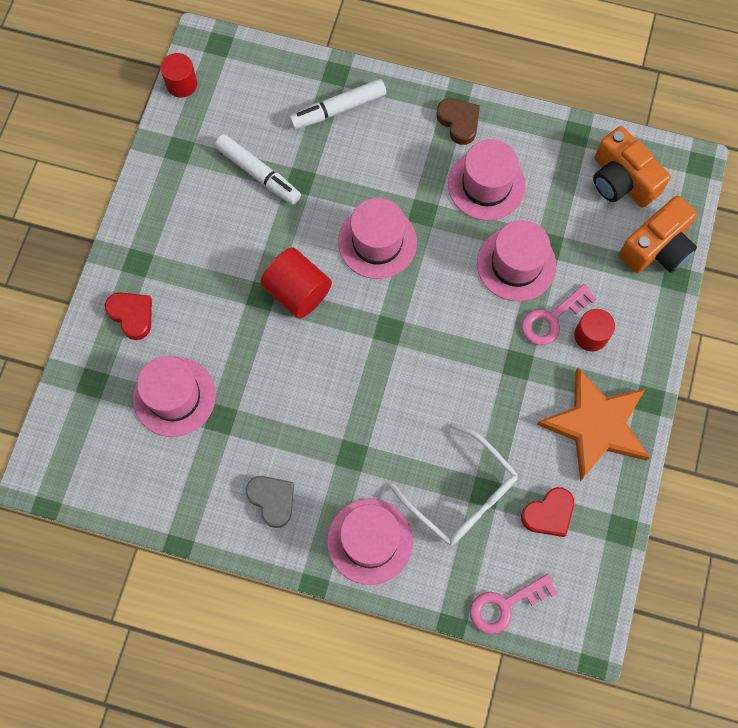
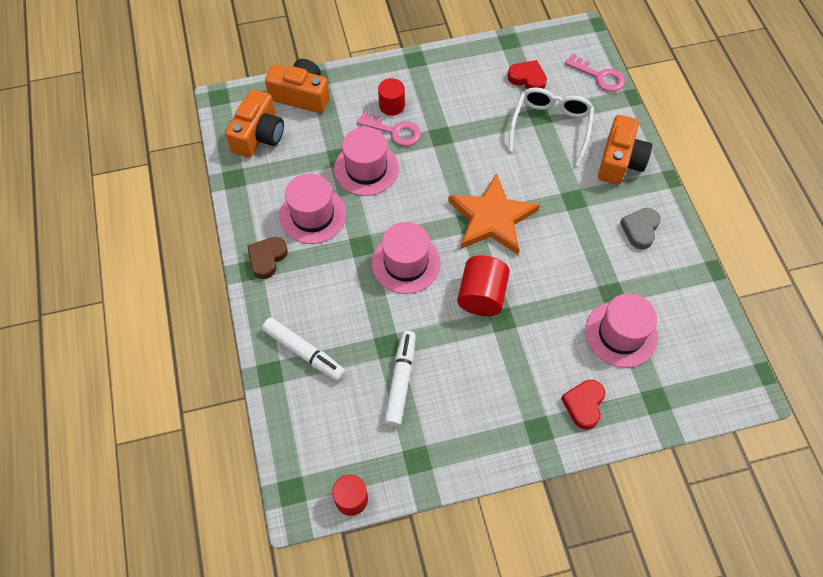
camera: 120 degrees left, 10 degrees down
pink hat [327,498,413,585] -> orange camera [598,115,652,185]
orange star [537,368,650,481] -> orange star moved to [448,173,540,255]

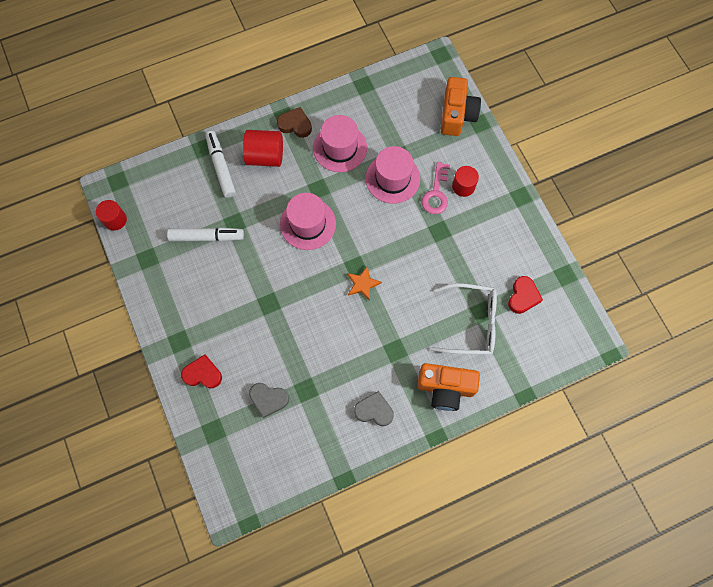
camera: 80 degrees right, 10 degrees up
orange camera [225,89,284,158] -> none
white marker [262,317,345,381] -> white marker turned 135 degrees clockwise [205,131,236,198]
orange star [448,173,540,255] -> orange star [347,266,382,301], size x0.46
red cylinder [457,255,510,316] -> red cylinder moved to [243,130,283,167]
pink key [565,53,625,92] -> none
pink hat [585,293,658,368] -> grey heart [249,383,289,418]

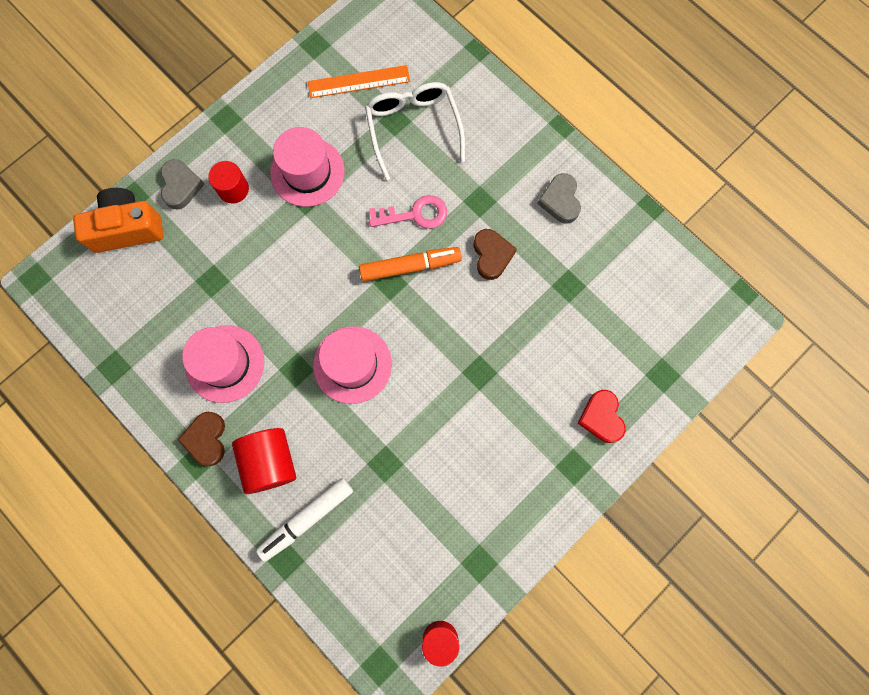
camera: 110 degrees left, 5 degrees up
white marker [167,227,244,242] -> none
grey heart [249,383,289,418] -> grey heart moved to [161,159,205,209]
orange star [347,266,382,301] -> orange marker [359,247,462,282]
pink hat [366,146,420,204] -> pink hat moved to [270,127,345,207]
orange camera [417,363,480,411] -> none
pink key [421,162,450,214] -> pink key moved to [369,195,447,229]
red heart [508,276,543,314] -> orange ruler [308,65,410,98]
none -> brown heart [474,229,517,280]

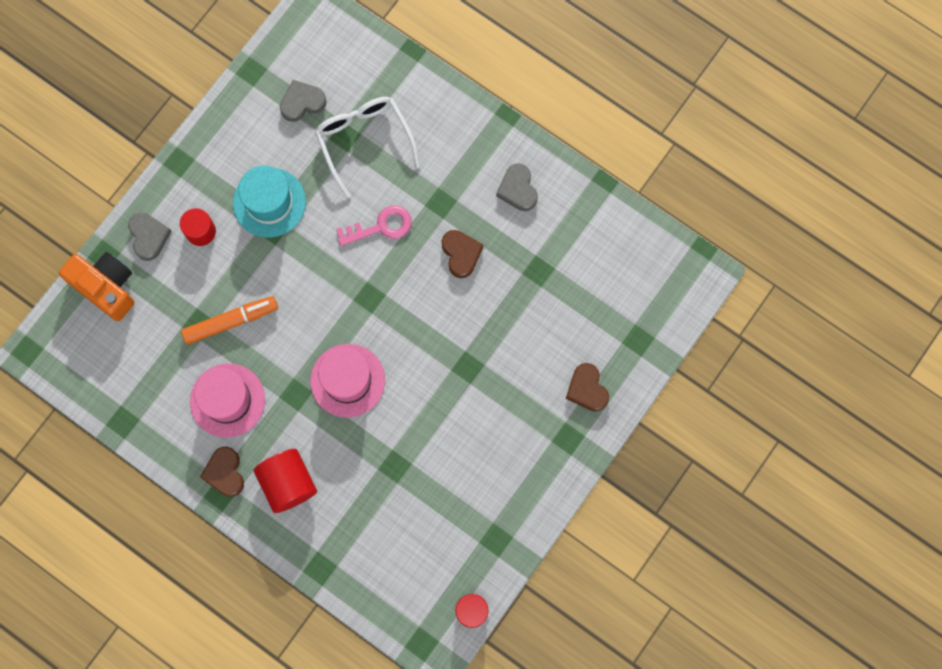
camera: 10 degrees left, 0 degrees up
orange camera [73,188,164,253] -> orange camera turned 60 degrees clockwise [59,252,134,321]
white marker [256,478,353,562] -> none
pink hat [270,127,345,207] -> turquoise hat [233,166,306,238]
orange ruler [308,65,410,98] -> grey heart [280,80,327,122]
orange marker [359,247,462,282] -> orange marker moved to [181,296,278,345]
red heart [578,390,626,443] -> brown heart [566,363,609,412]

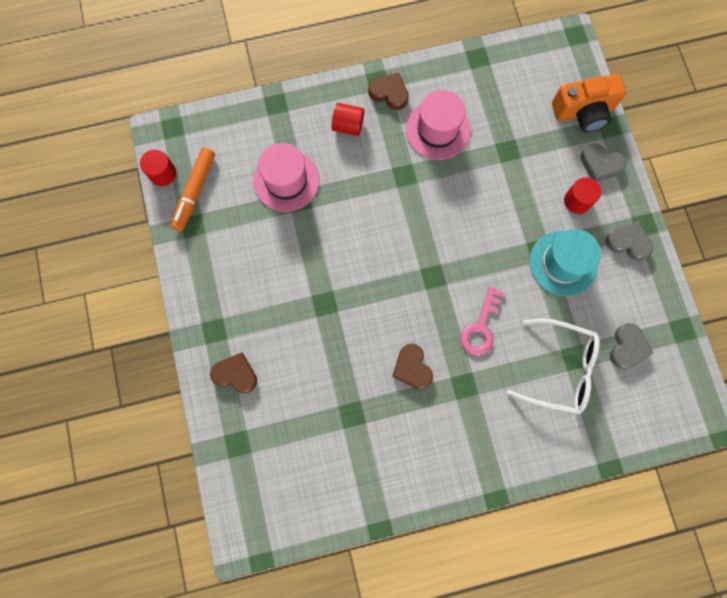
camera: 130 degrees right, 0 degrees up
orange marker [181,296,278,345] -> orange marker moved to [171,147,215,231]
red cylinder [254,449,317,513] -> red cylinder [332,103,364,136], size x0.67
pink hat [310,344,385,418] -> pink hat moved to [253,143,319,212]
brown heart [442,230,483,278] -> brown heart turned 45 degrees clockwise [392,343,433,389]
grey heart [496,163,538,211] -> grey heart moved to [606,221,653,261]

